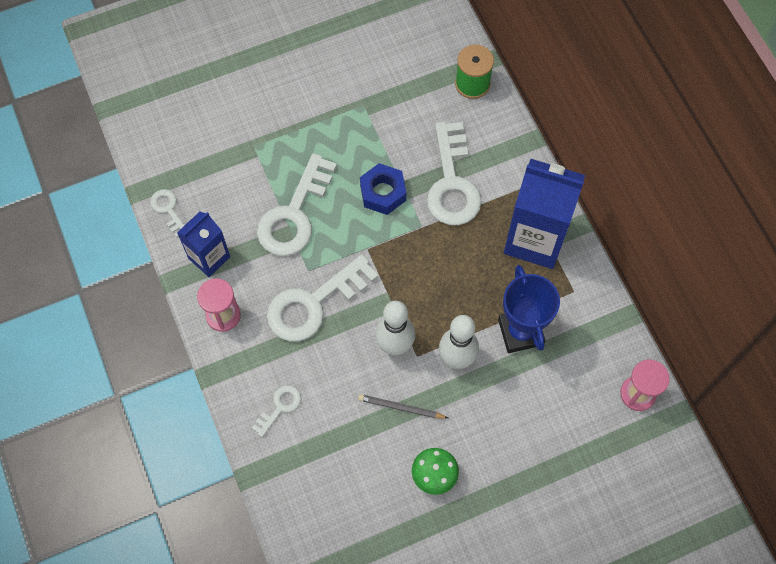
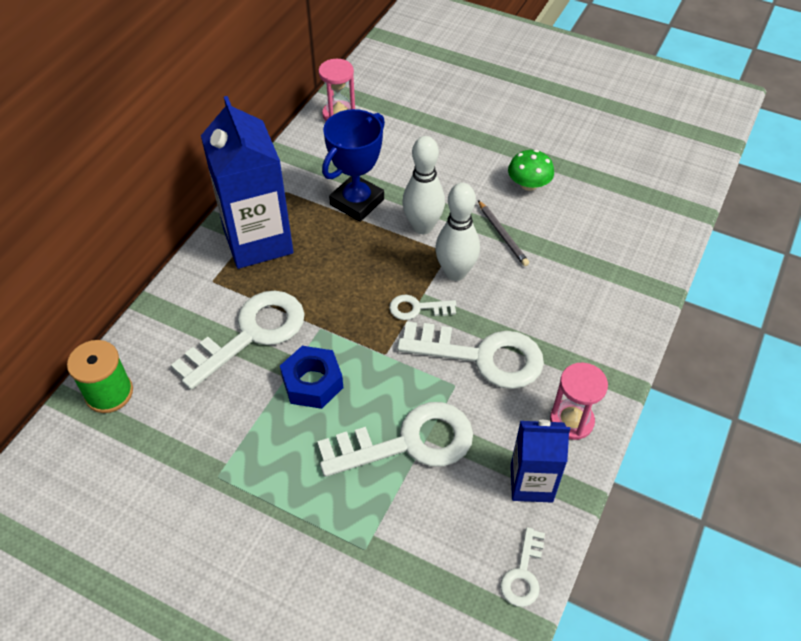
camera: 130 degrees left, 15 degrees down
white key [252,385,301,437] -> white key moved to [389,295,457,320]

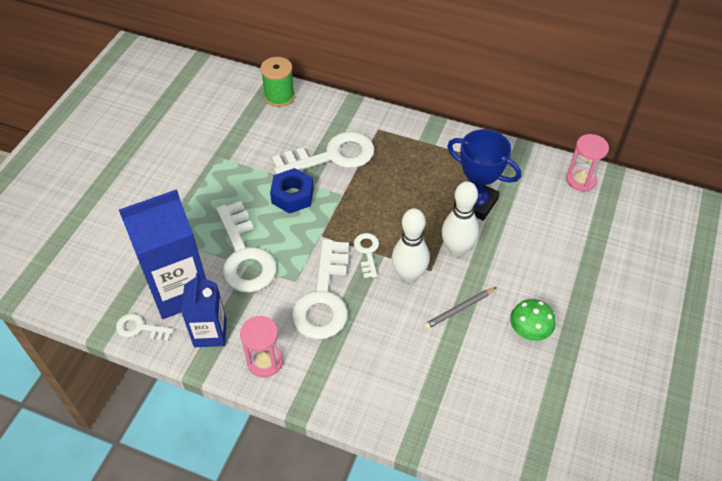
camera: 85 degrees right, 0 degrees up
white key [171,291,305,390] -> white key turned 60 degrees counterclockwise [272,132,375,174]
blue carton [201,96,293,269] -> blue carton moved to [119,189,206,319]

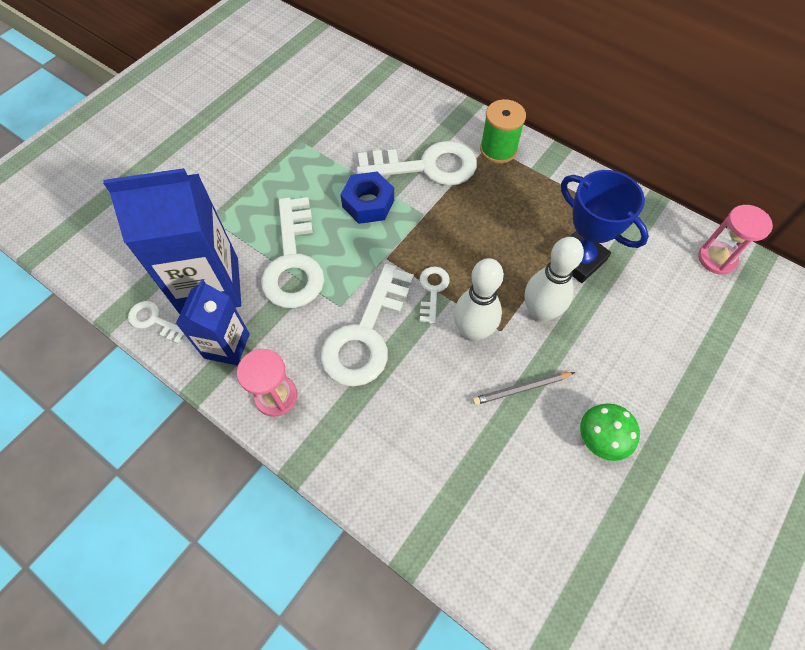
camera: 15 degrees right, 10 degrees up
green spool [260,57,295,107] -> green spool moved to [480,99,526,164]

